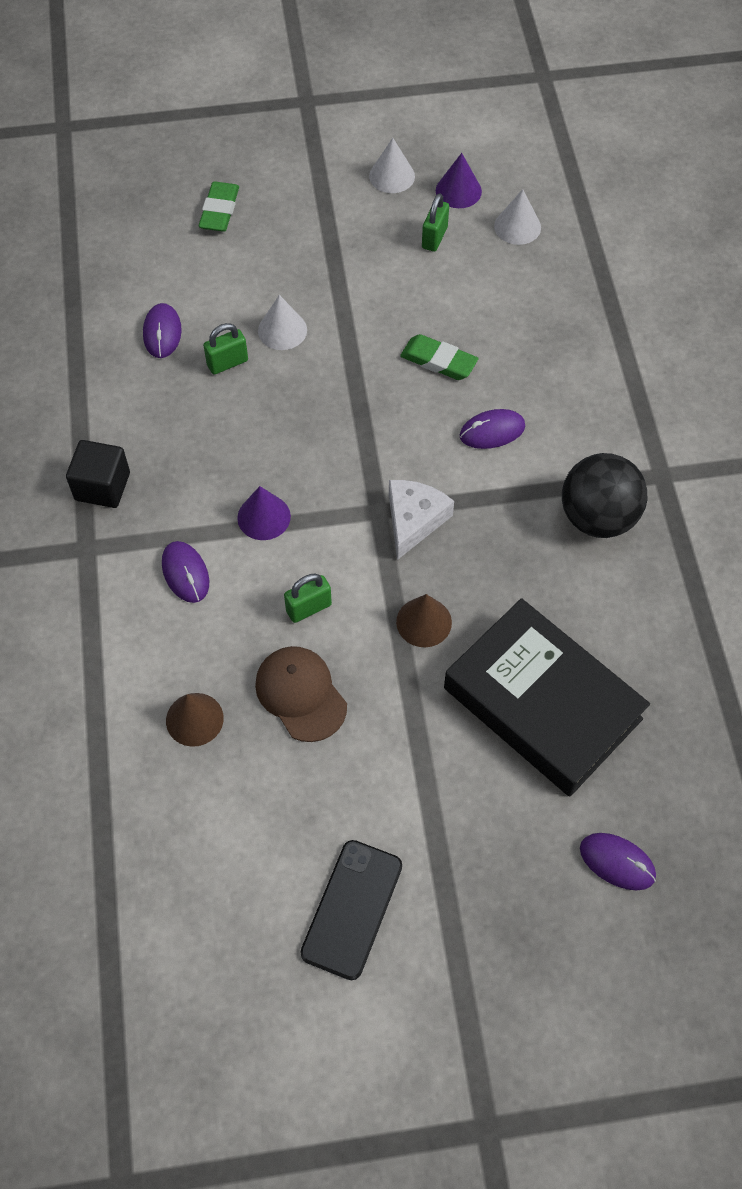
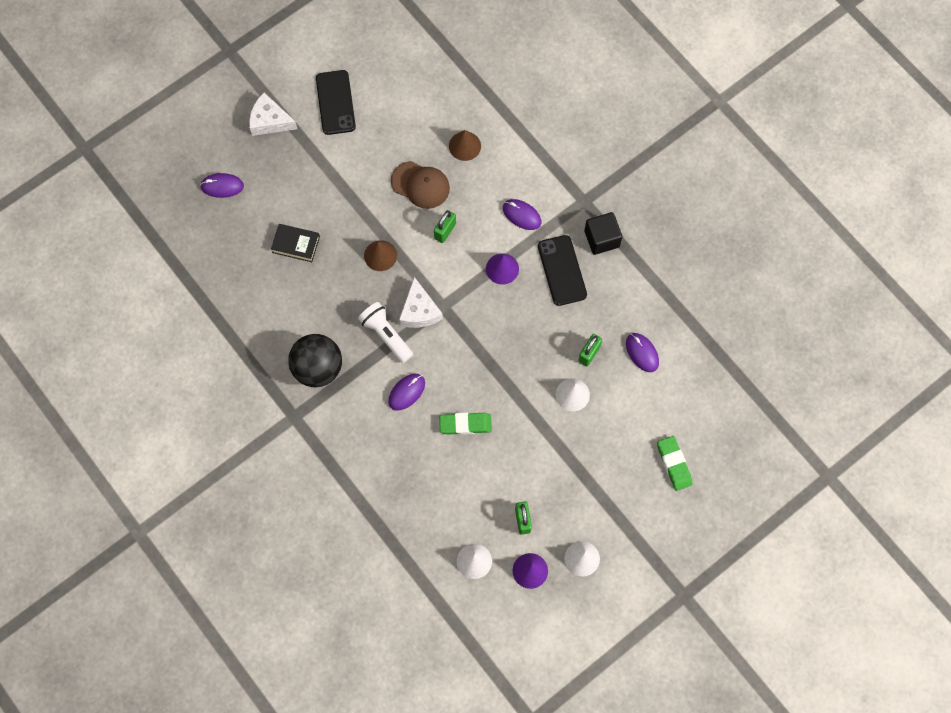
camera: 150 degrees right, 10 degrees up
black book [444,598,650,796] -> black book [271,224,320,262], size x0.43
none -> white cheese [249,93,297,136]
none -> white flashlight [358,302,413,363]
none -> black phone [538,235,587,306]

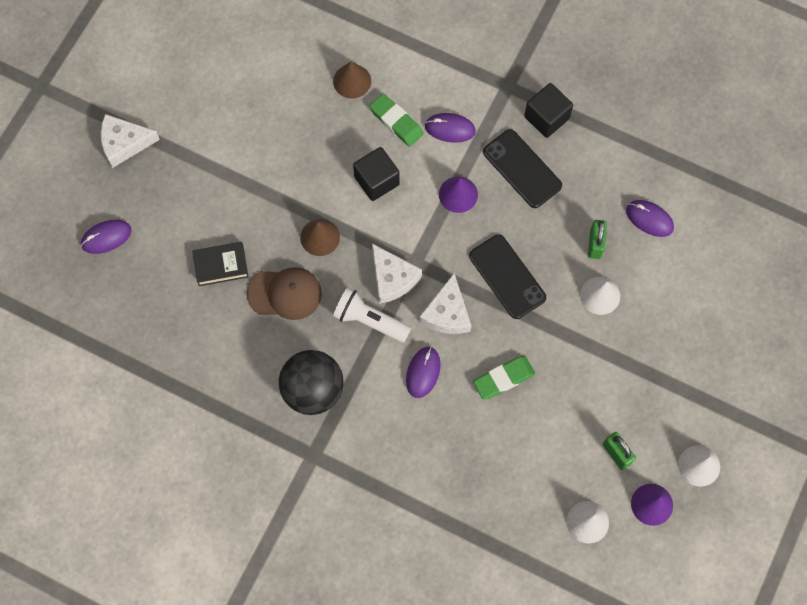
camera: 25 degrees left, 0 degrees up
black phone [316,70,356,135] -> black phone moved to [469,234,546,319]
brown cap [391,161,450,209] -> brown cap moved to [247,267,322,320]
green padlock [434,210,456,243] -> black cube [353,147,400,201]
green eraser [657,436,693,491] -> green eraser moved to [369,93,424,147]
none -> white cheese [419,273,471,334]

